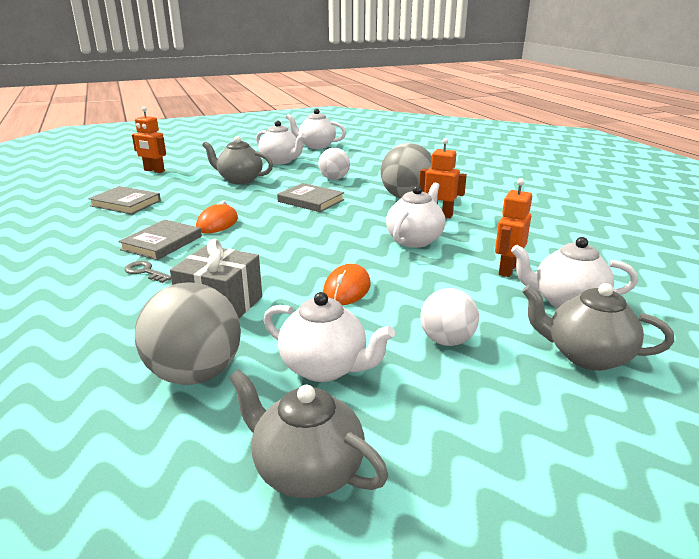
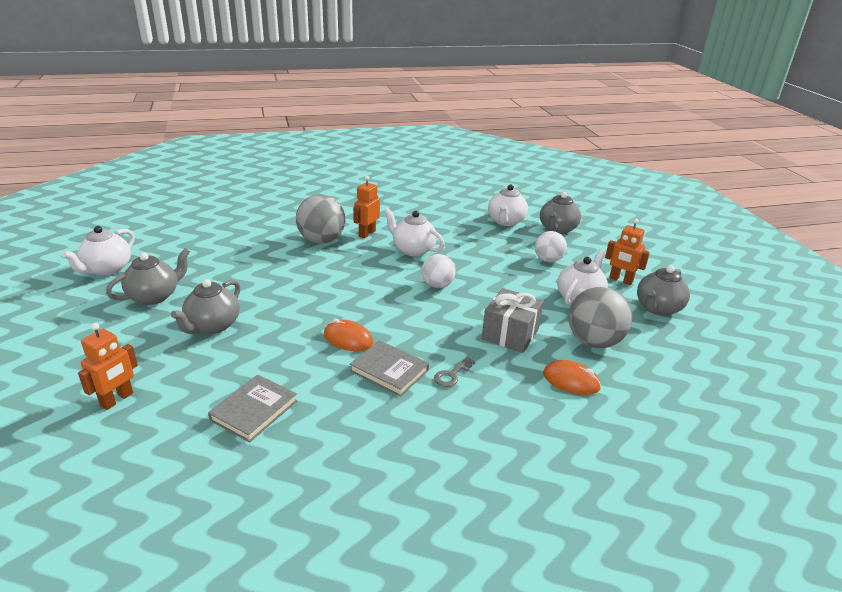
camera: 85 degrees left, 5 degrees up
white teapot [256,121,306,164] -> grey teapot [106,248,190,305]
grey book [277,183,344,212] -> none
white ball [318,148,350,180] -> white ball moved to [421,254,456,288]
orange mouse [323,264,371,305] -> orange mouse moved to [543,360,601,395]
orange robot [495,178,532,277] -> orange robot moved to [605,219,650,285]

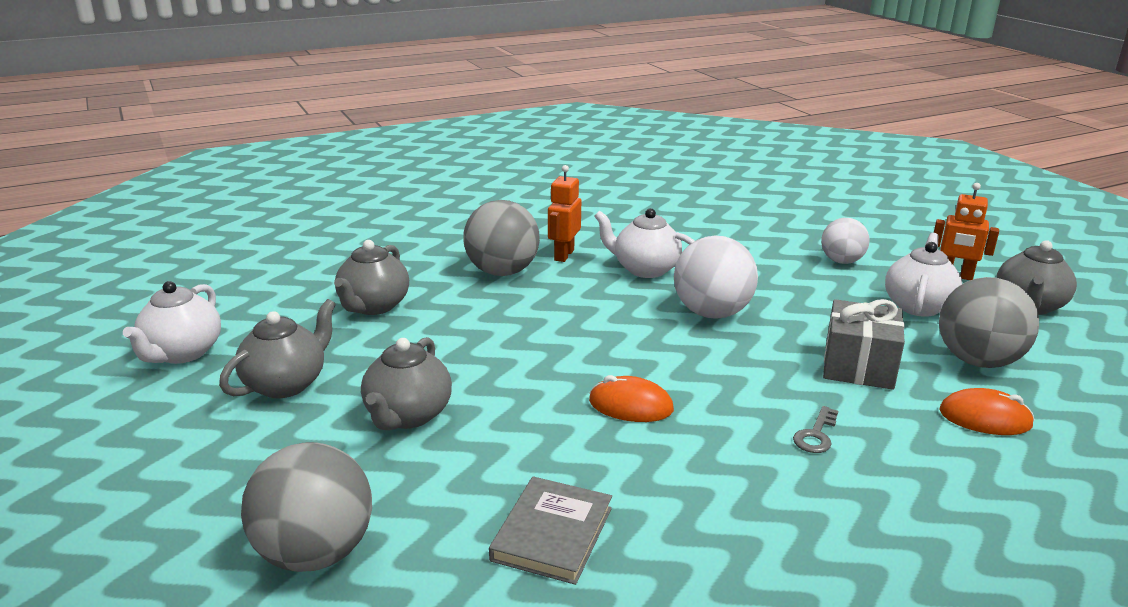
camera: 10 degrees left, 5 degrees down
orange robot [78,323,138,410] -> grey ball [241,442,372,572]
grey book [350,340,429,397] -> none
white ball [421,254,456,288] -> white ball [674,236,758,319], size x1.59
white teapot [488,184,528,226] -> none
grey teapot [540,192,581,234] -> grey teapot moved to [334,240,409,315]

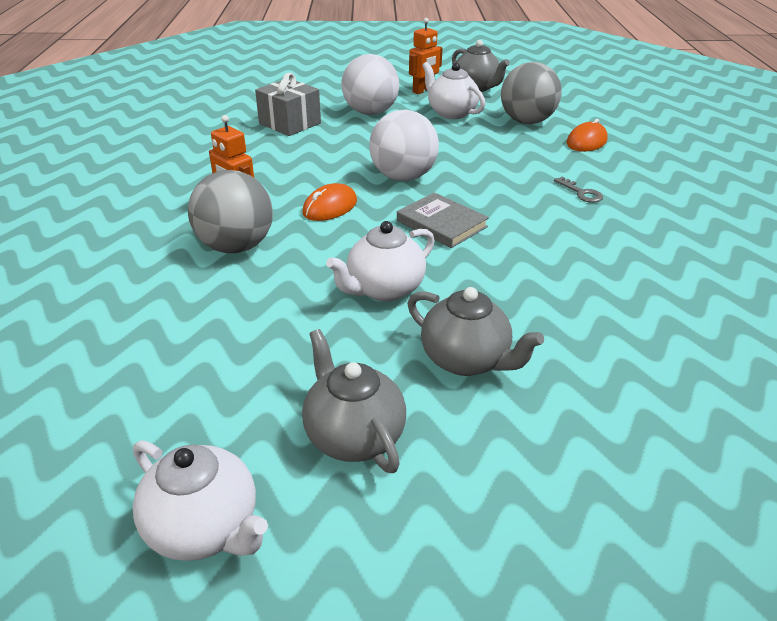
camera: 65 degrees left, 10 degrees up
grey ball [241,442,372,572] -> none
grey teapot [334,240,409,315] -> none
grey book [489,476,612,585] -> grey book moved to [397,192,489,248]
orange mouse [589,375,674,422] -> orange mouse moved to [302,183,357,221]
white teapot [594,208,695,278] -> white teapot moved to [326,221,435,302]
white ball [821,218,870,264] -> white ball [341,54,399,115], size x1.59
grey gift [823,299,905,390] -> grey gift moved to [255,73,321,136]

